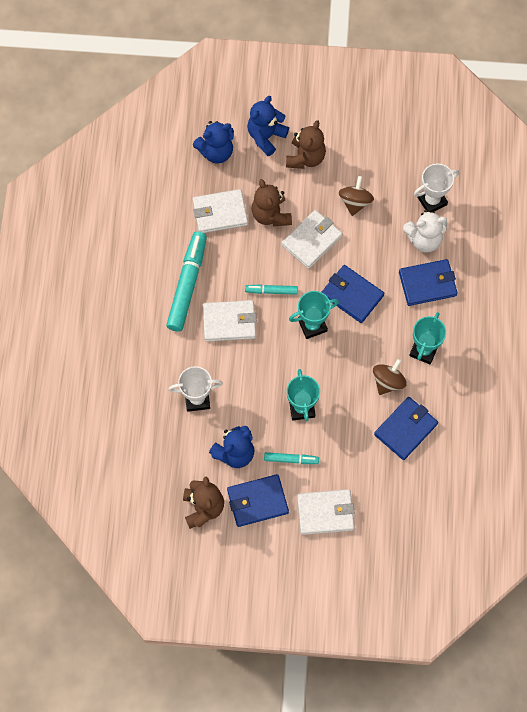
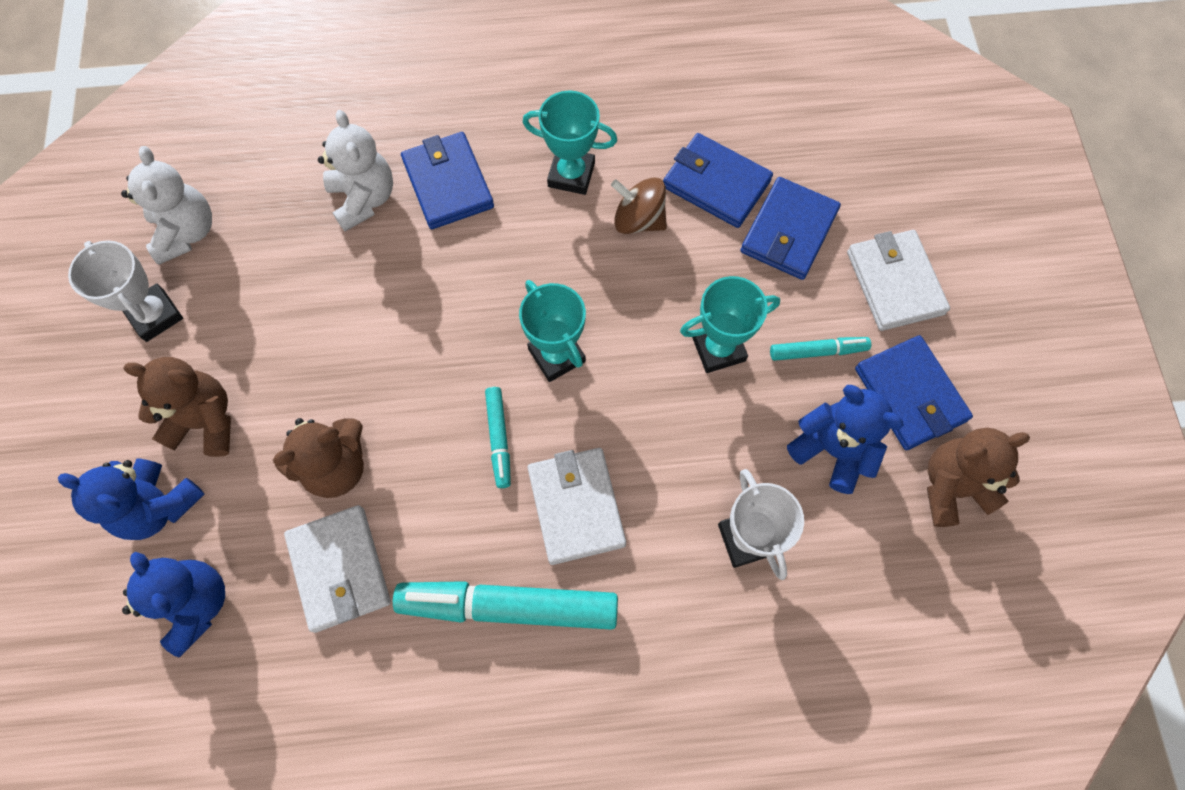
camera: 100 degrees left, 0 degrees up
turquoise marker [264,452,319,464] -> turquoise marker turned 90 degrees clockwise [770,337,871,361]
white wallet [281,210,343,269] -> none
blue wallet [322,265,384,323] -> blue wallet moved to [741,177,841,280]
brown spinning top [339,176,374,216] -> none
white trophy [414,164,459,212] -> white trophy moved to [68,240,183,342]
none -> white teddy bear [121,146,212,265]

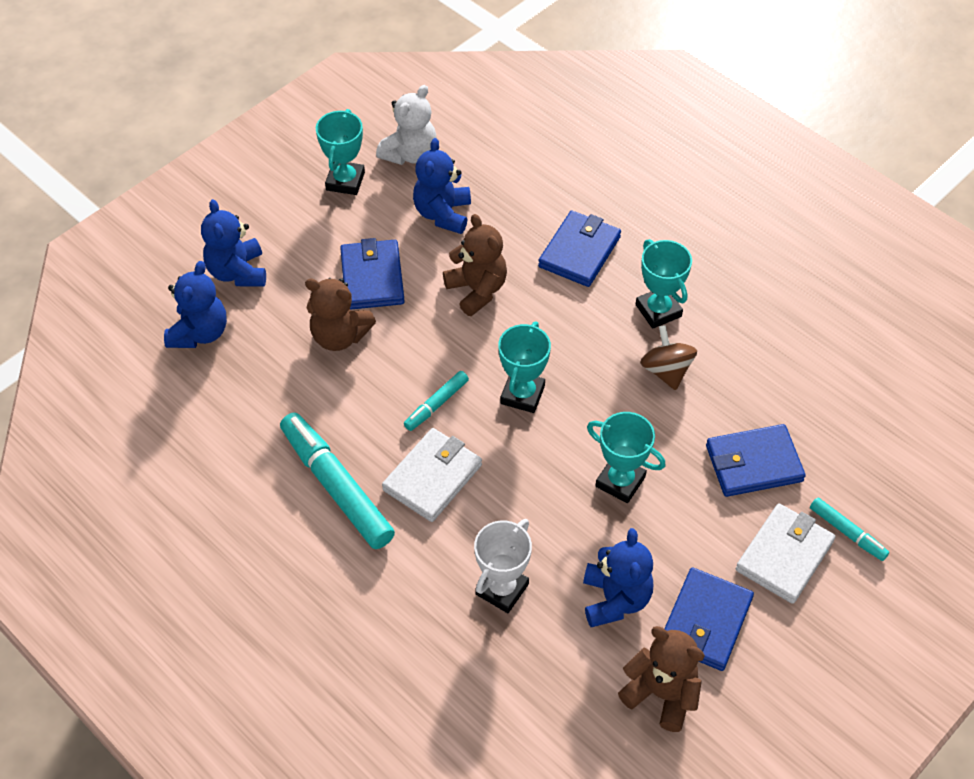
camera: 50 degrees right, 15 degrees down
white trophy [68,240,183,342] -> turquoise trophy [316,109,365,195]
brown teddy bear [123,357,231,457] -> brown teddy bear moved to [443,214,507,316]
white wallet [284,505,391,633] -> none
white teddy bear [318,110,393,231] -> none
blue wallet [663,133,773,228] -> blue wallet moved to [340,238,405,310]
turquoise marker [770,337,871,361] -> turquoise marker moved to [810,497,889,561]
none -> blue teddy bear [413,138,471,234]

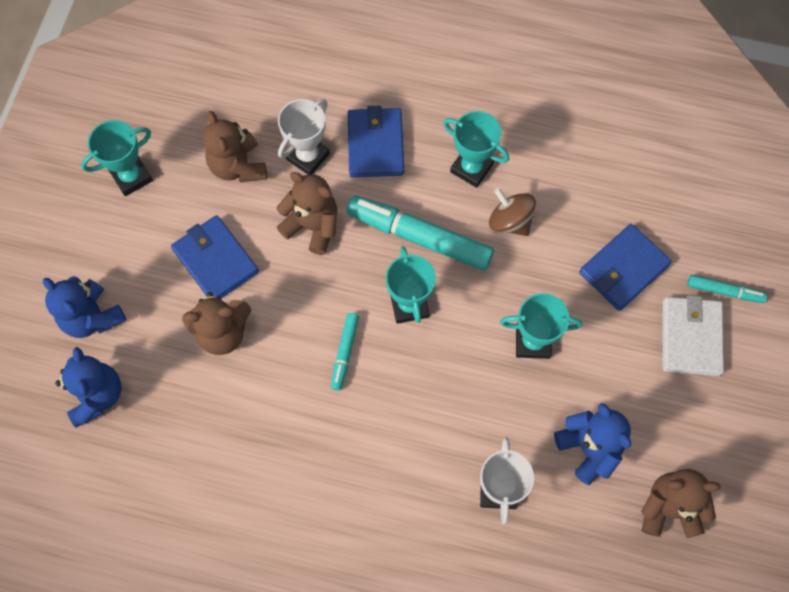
camera: 30 degrees left, 15 degrees up
turquoise marker [280,413,395,549] -> turquoise marker moved to [347,195,494,270]
turquoise trophy [316,109,365,195] -> turquoise trophy turned 75 degrees clockwise [81,120,153,196]
white teddy bear [376,85,437,165] -> none
white wallet [382,428,482,522] -> none
blue teddy bear [413,138,471,234] -> brown teddy bear [203,111,267,182]
blue wallet [664,567,754,671] -> none
none -> white trophy [278,99,330,175]

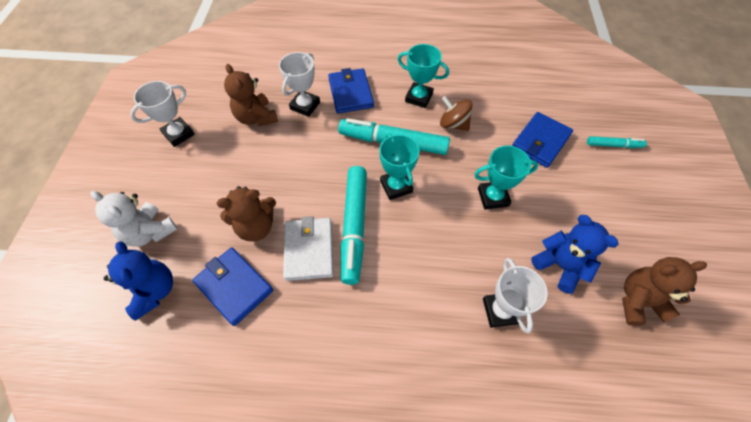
camera: 10 degrees left, 10 degrees down
blue teddy bear [43,276,126,338] -> white teddy bear [91,191,177,247]
turquoise trophy [81,120,153,196] -> white trophy [130,81,195,147]
blue wallet [171,215,259,299] -> blue wallet moved to [192,247,273,326]
brown teddy bear [276,172,337,255] -> none
turquoise marker [331,313,359,391] -> turquoise marker [341,166,367,285], size x2.00
white wallet [663,295,724,376] -> white wallet moved to [283,216,334,281]

